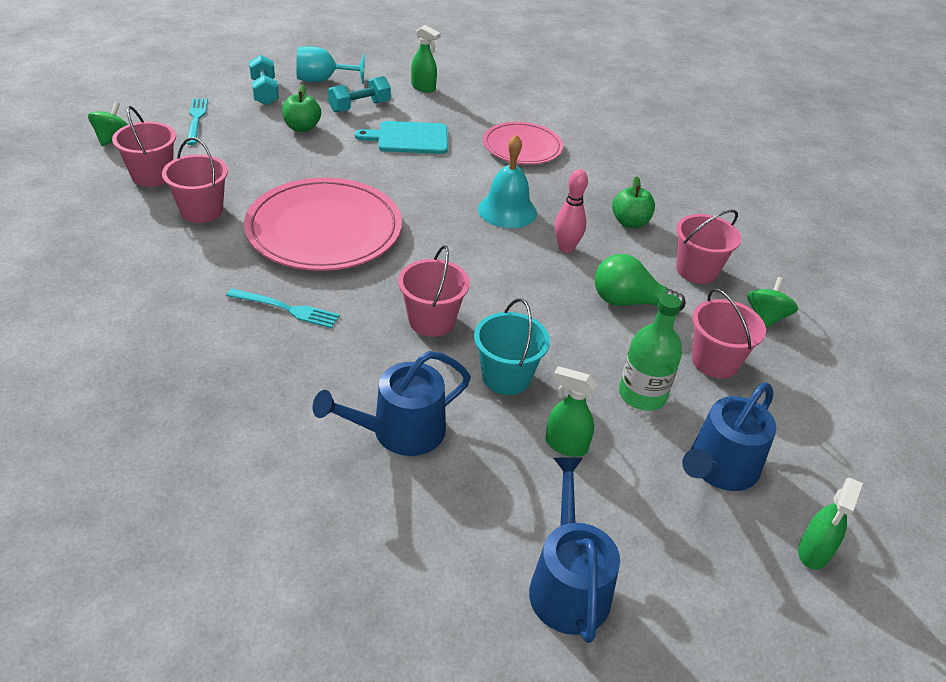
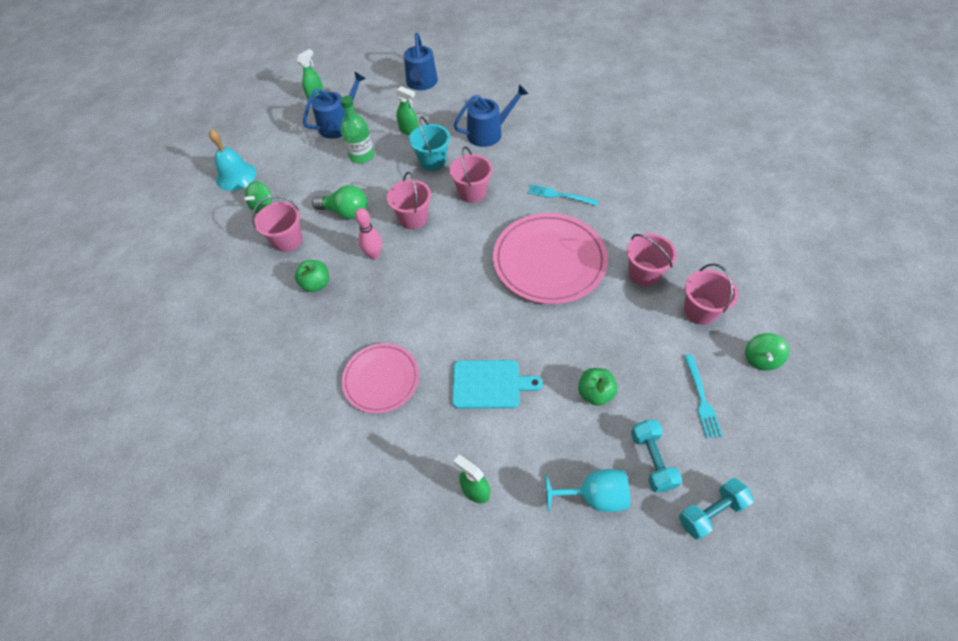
camera: 170 degrees left, 15 degrees up
turquoise dumbbell [328,76,391,112] -> turquoise dumbbell moved to [679,478,754,540]
turquoise bell [478,135,537,228] -> turquoise bell moved to [209,129,256,191]
pink bucket [692,288,766,378] -> pink bucket moved to [387,172,431,229]

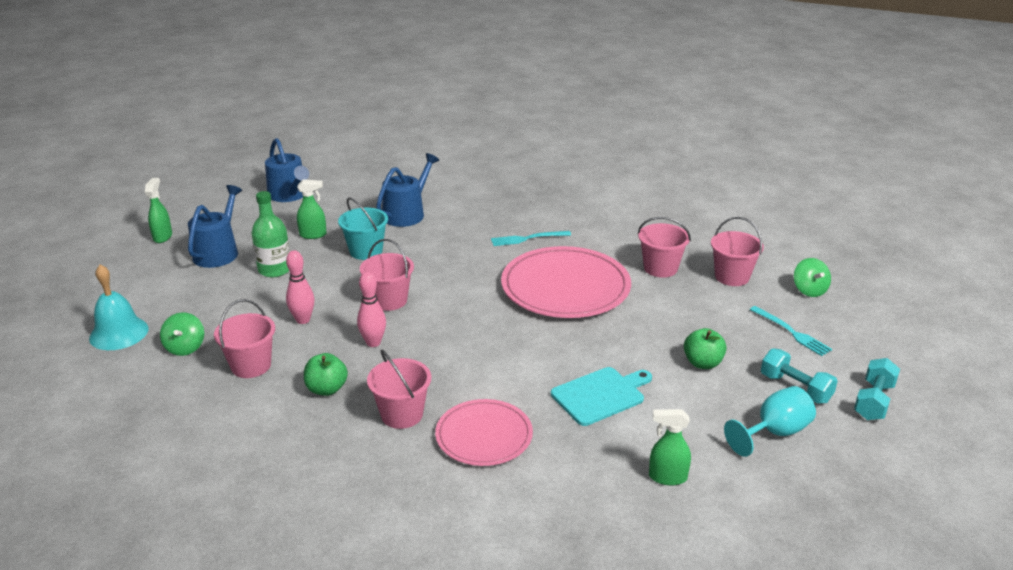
camera: 35 degrees left, 25 degrees down
green light bulb [312,185,367,219] -> pink bowling pin [286,250,314,324]
pink bucket [449,147,493,203] -> pink bucket moved to [367,349,431,429]

